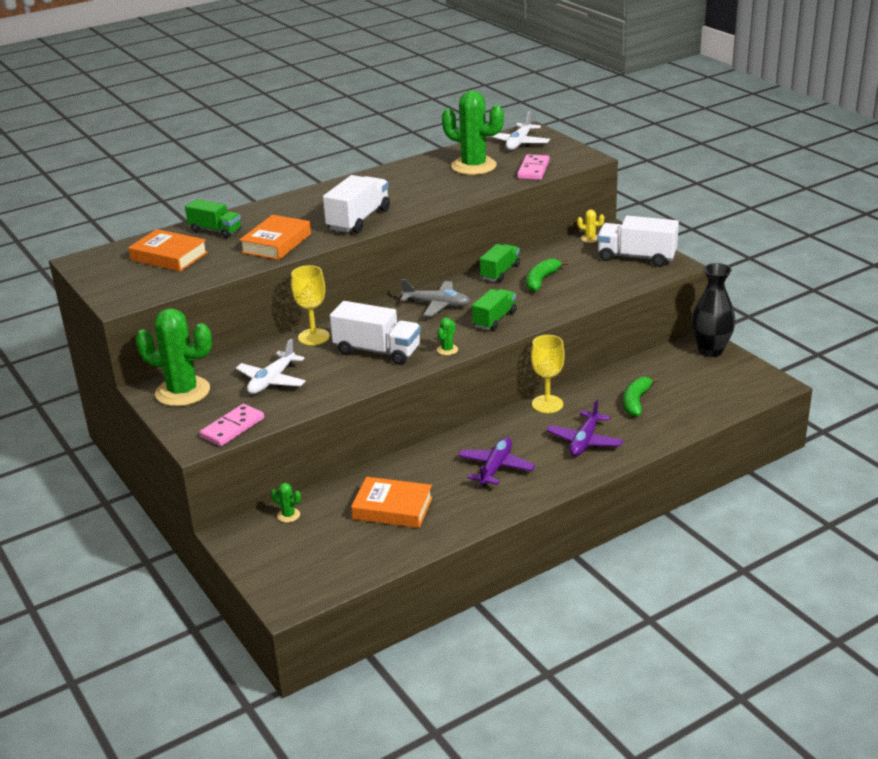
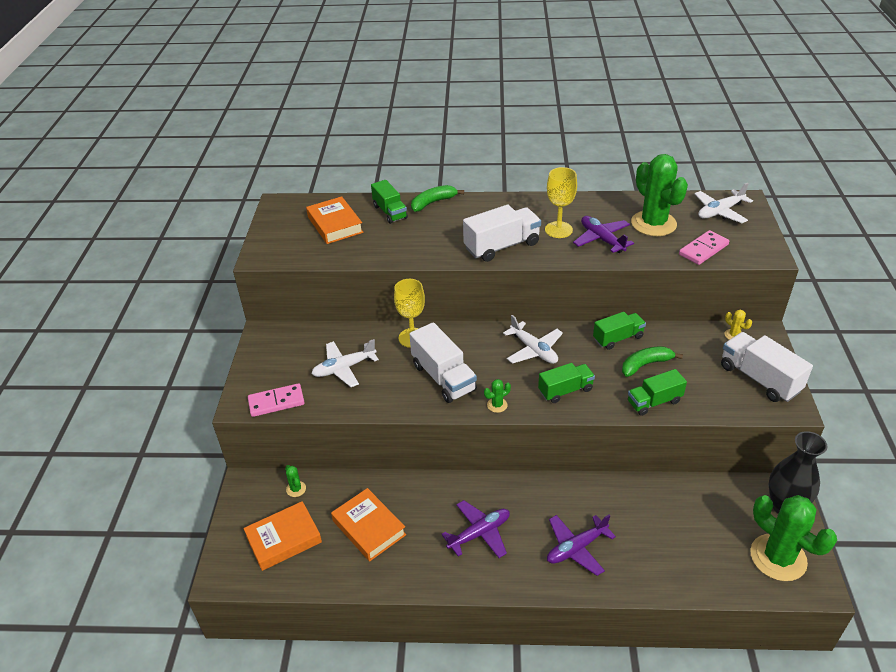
camera: 35 degrees right, 10 degrees up
green cactus [135,308,212,406] -> green cactus moved to [750,495,837,581]
orange book [239,215,311,260] -> orange book moved to [244,501,322,571]
grey plane [400,279,470,317] -> white plane [503,315,563,364]
yellow goblet [531,335,565,413] -> yellow goblet moved to [545,167,577,238]
green banana [623,377,659,417] -> green banana moved to [411,185,464,212]
none -> purple plane [573,216,634,253]
none -> green truck [628,369,687,416]

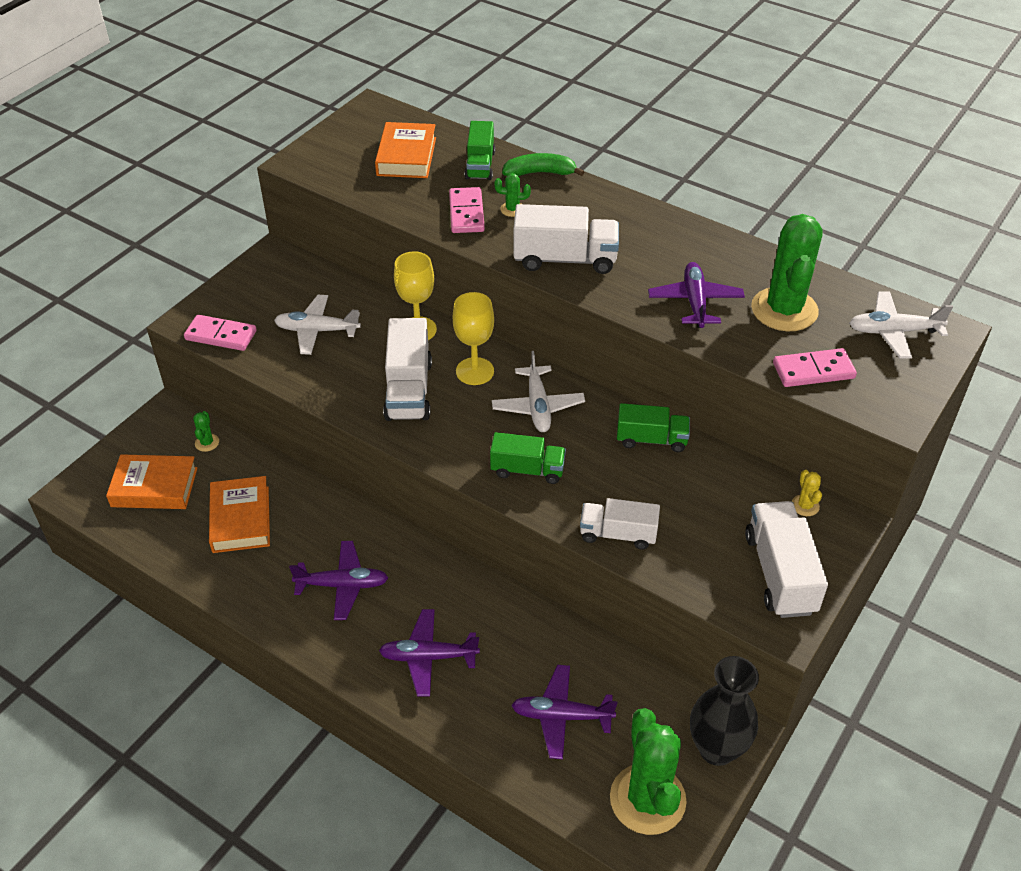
camera: 30 degrees right, 5 degrees up
green cactus [484,379,511,413] -> green cactus moved to [494,173,531,217]
yellow goblet [545,167,577,238] -> yellow goblet moved to [453,292,494,385]
green banana [622,347,683,377] -> none
green truck [628,369,687,416] -> white truck [580,498,660,550]
none -> pink domino [449,187,485,233]
none -> purple plane [511,665,617,759]

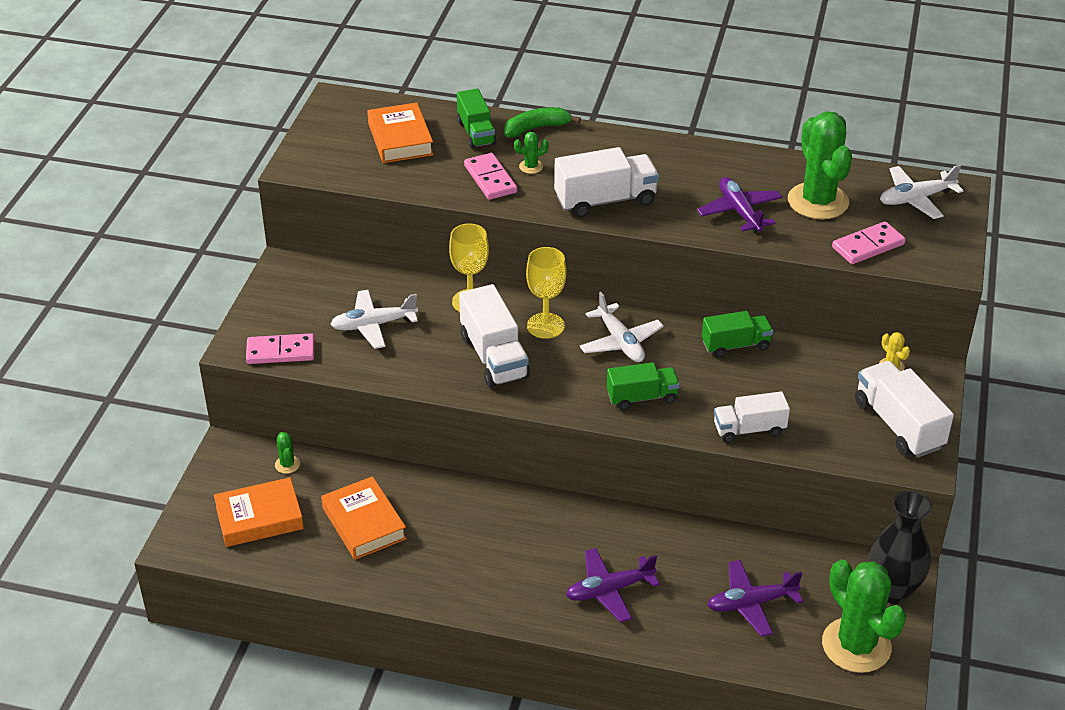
camera: 20 degrees left, 5 degrees down
purple plane [289,541,388,620] -> none

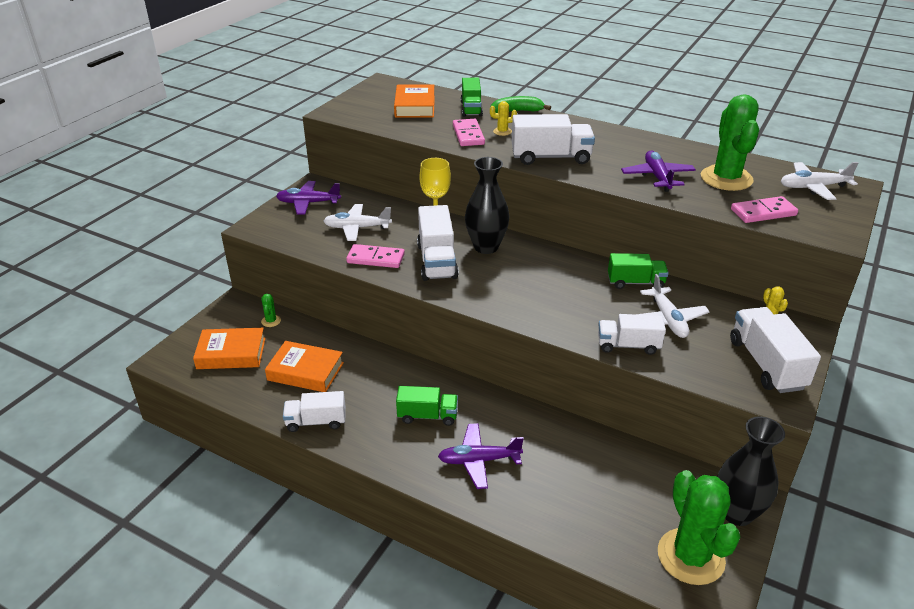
camera: 15 degrees right, 5 degrees down
pink domino [246,333,315,364] -> pink domino moved to [346,244,405,268]
orange book [321,476,407,560] -> orange book turned 60 degrees counterclockwise [265,341,344,392]
green cactus [514,132,549,174] -> yellow cactus [490,101,517,136]
yellow goblet [526,247,567,339] -> black vase [465,157,509,254]
white plane [579,292,664,362] -> white plane moved to [636,274,710,338]
green truck [607,362,680,410] -> green truck moved to [396,386,458,426]
purple plane [708,560,803,637] -> purple plane moved to [276,181,341,215]
none -> white truck [283,391,346,432]

